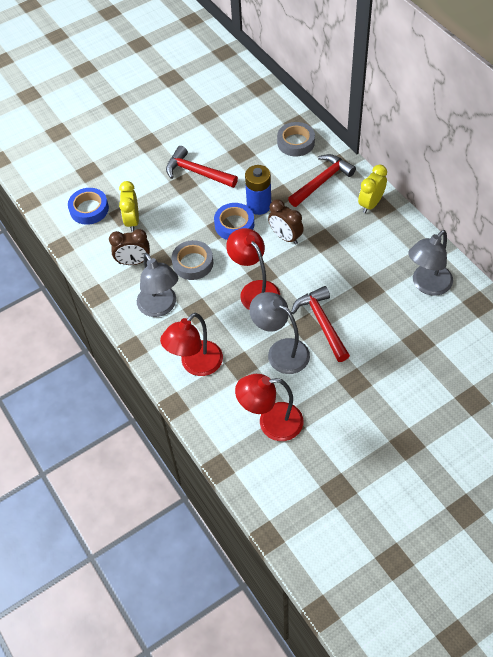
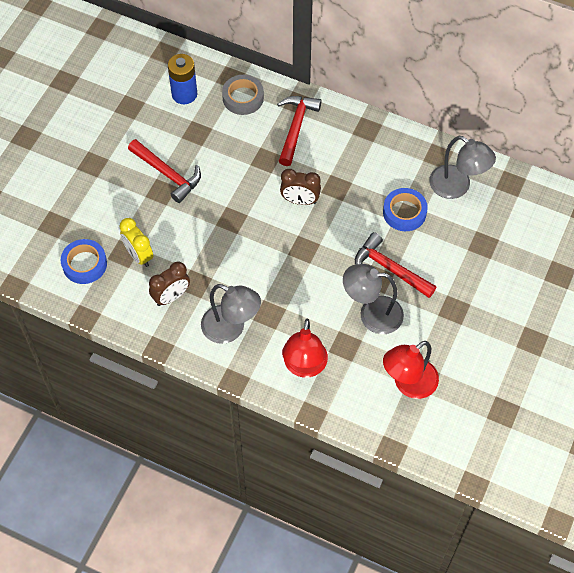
camera: 35 degrees left, 5 degrees up
red hammer [166,146,238,188] -> red hammer turned 135 degrees counterclockwise [128,139,201,203]
grey tape [171,240,213,280] -> none
blue tape [214,203,254,240] -> blue tape moved to [383,188,428,231]
red lamp [226,228,280,310] -> none
blue battery [245,165,271,215] -> blue battery moved to [168,54,197,104]
yellow clock [358,165,387,213] -> none
grey lamp [408,230,453,296] -> grey lamp turned 60 degrees counterclockwise [429,136,496,199]

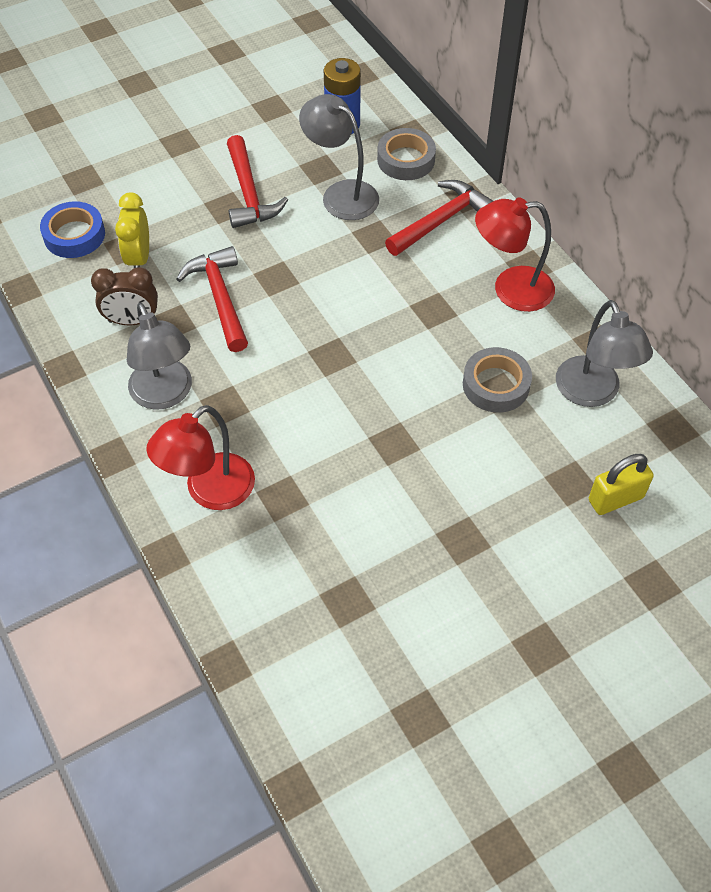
camera: 35 degrees right, 5 degrees down
brown clock [280,169,321,205] -> none
grey lamp [343,264,404,334] -> grey lamp moved to [299,94,379,220]
red hammer [355,232,437,298] -> red hammer moved to [176,246,248,352]
blue tape [383,188,428,231] -> grey tape [463,347,532,413]
red lamp [383,341,439,399] -> red lamp moved to [475,198,555,312]
none -> yellow padlock [589,454,654,515]

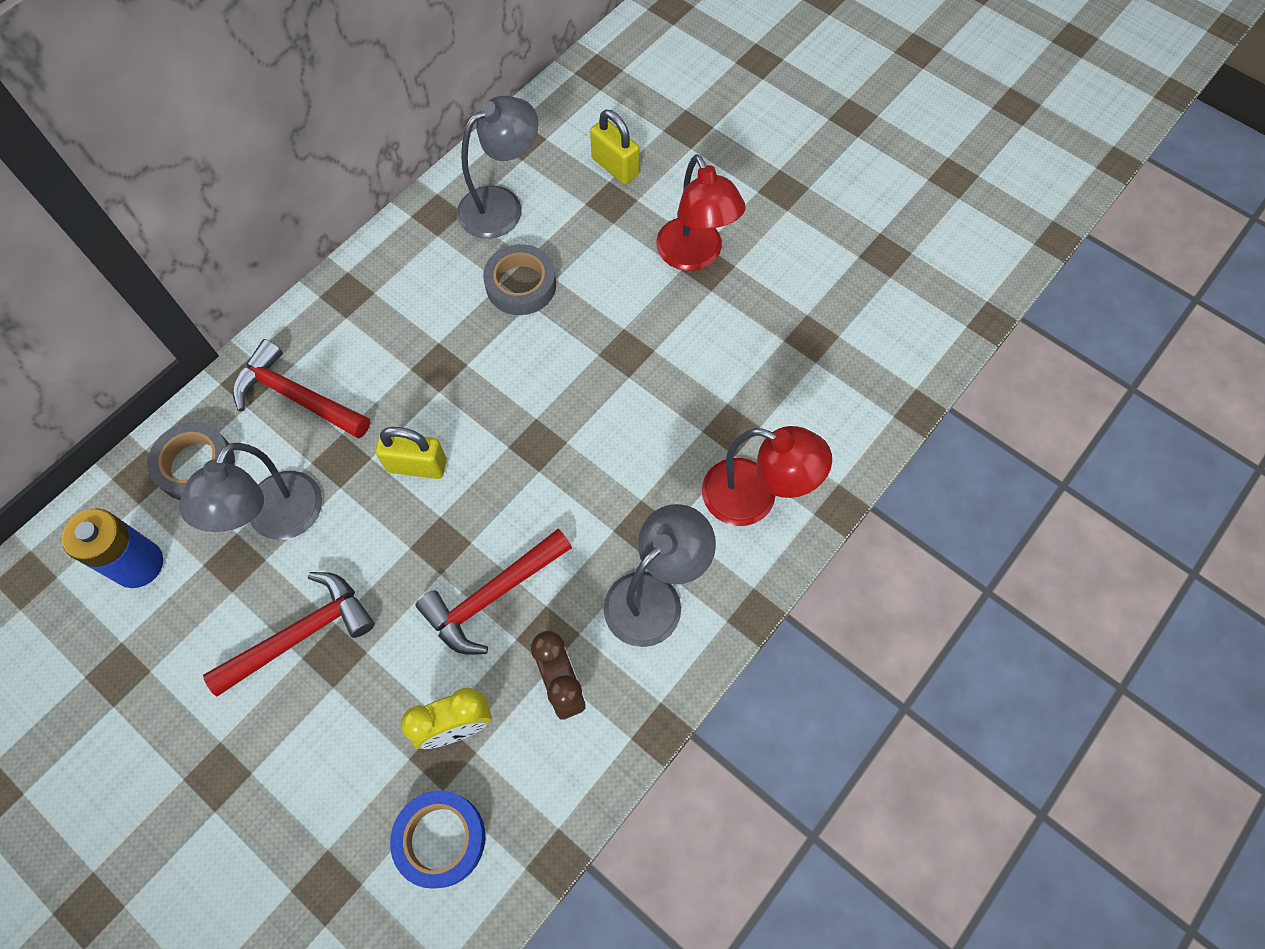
camera: 110 degrees left, 10 degrees up
red lamp [475,198,555,312] -> red lamp moved to [656,154,746,271]
none -> yellow padlock [375,427,447,479]

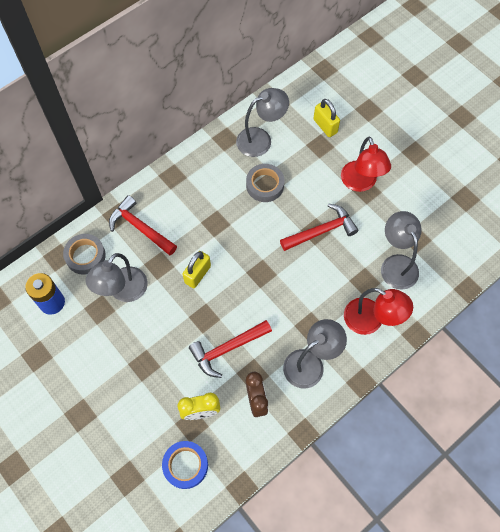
camera: 10 degrees right, 0 degrees up
red hammer [203,572,375,697] -> red hammer moved to [280,203,359,251]
yellow padlock [375,427,447,479] -> yellow padlock turned 75 degrees counterclockwise [182,251,211,288]
none -> grey lamp [381,211,422,290]

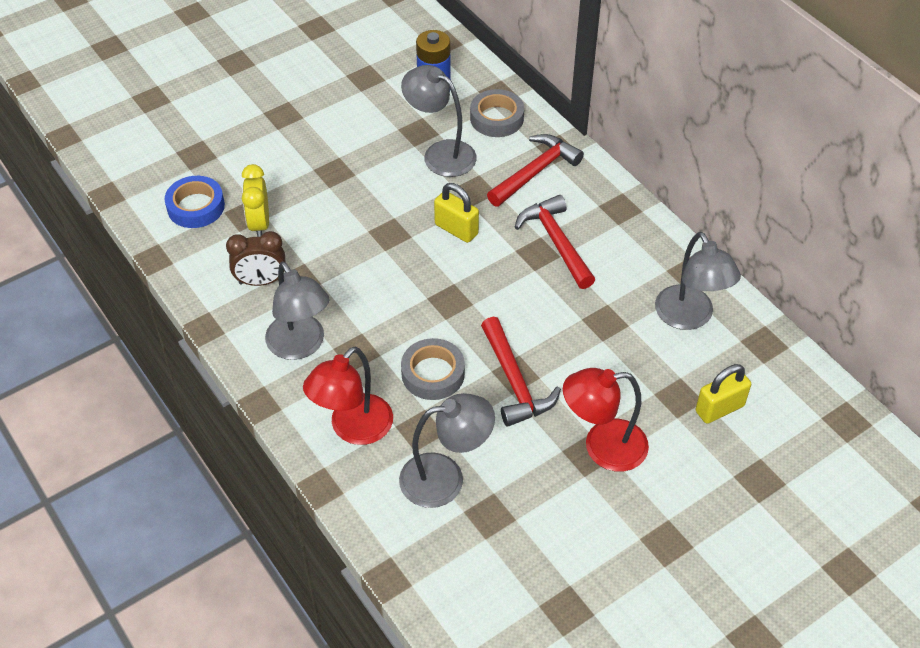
camera: 95 degrees right, 15 degrees down
red hammer [189,320,272,378] -> red hammer moved to [515,195,595,289]
grey tape [246,164,284,202] -> grey tape moved to [401,338,465,400]

